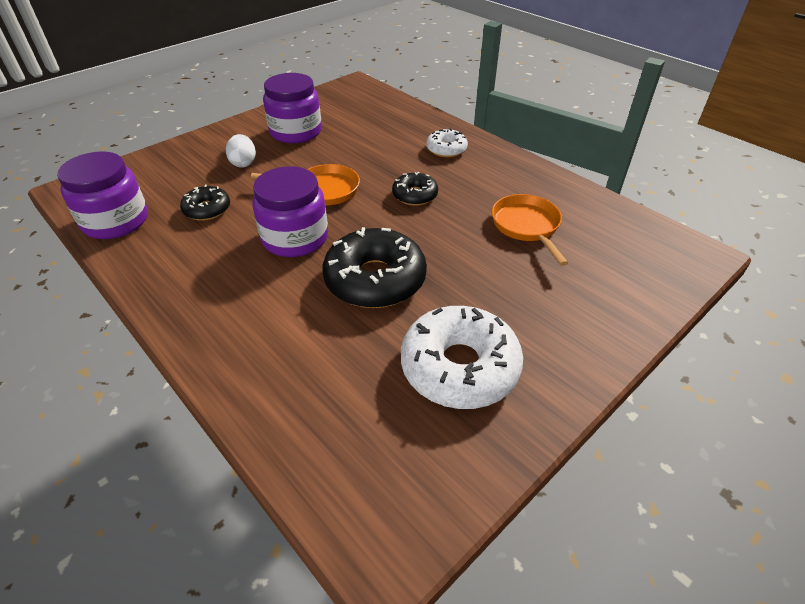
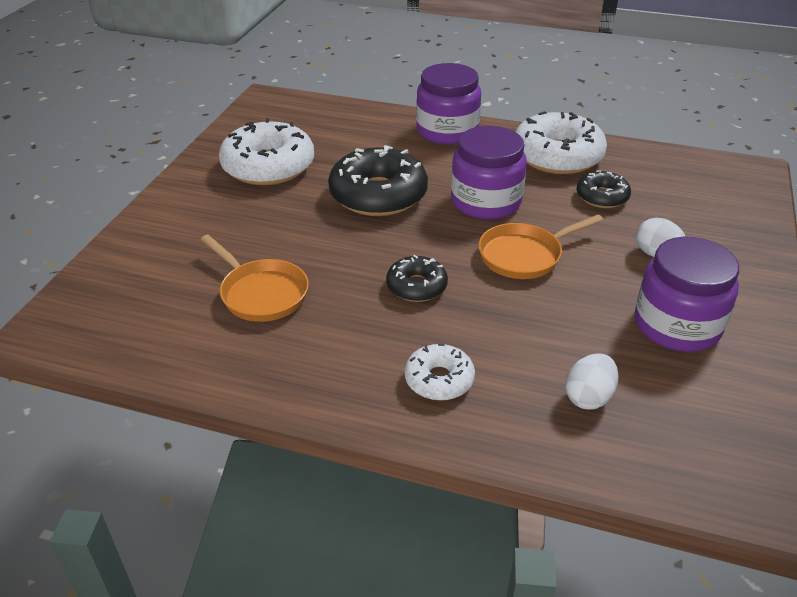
camera: 150 degrees right, 5 degrees down
purple jar [57,151,148,239] -> purple jar moved to [416,63,481,145]
none -> white donut [515,111,607,174]
none -> white egg [565,353,619,410]

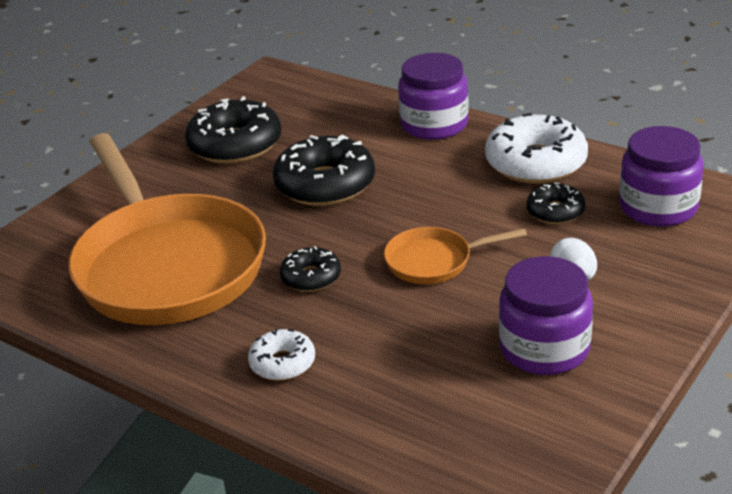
camera: 20 degrees right, 5 degrees down
orange pan [201,235,309,322] -> orange pan [69,133,266,325], size x2.30
white donut [219,118,314,185] -> black donut [185,96,281,164]
purple jar [451,126,527,220] -> purple jar moved to [619,126,703,227]
white egg [565,353,619,410] -> none

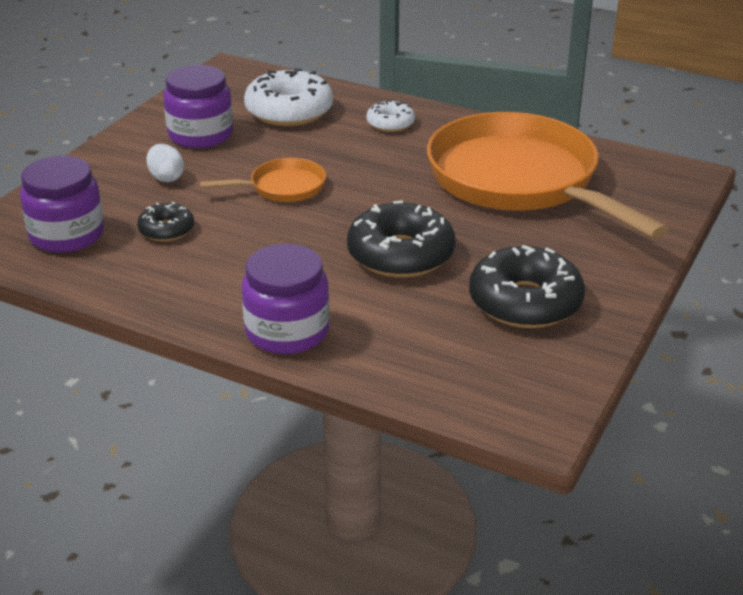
camera: 170 degrees right, 0 degrees up
black donut [280,246,341,292] -> none
white donut [485,113,588,184] -> white donut moved to [244,68,333,126]

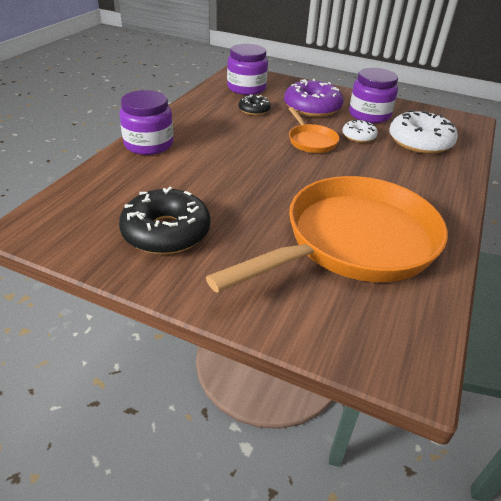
camera: 85 degrees right, 5 degrees up
white egg [146,144,184,182] -> purple donut [284,79,344,117]
black donut [347,201,456,278] -> none
white donut [366,100,415,132] -> white donut moved to [342,119,378,143]

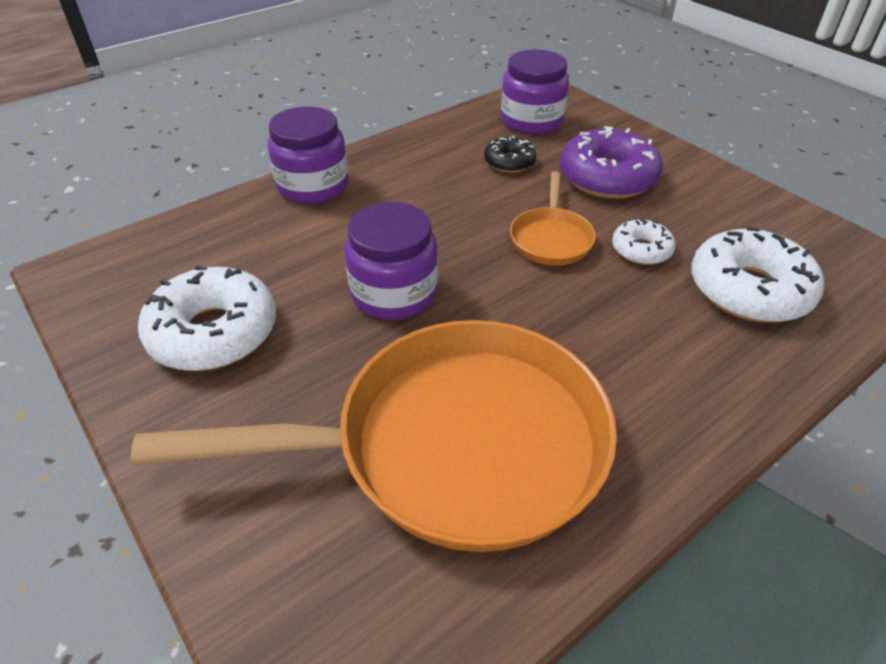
camera: 30 degrees right, 5 degrees up
black donut [119,187,210,254] -> white donut [138,265,276,371]
purple jar [349,68,398,123] -> purple jar moved to [345,202,438,320]

